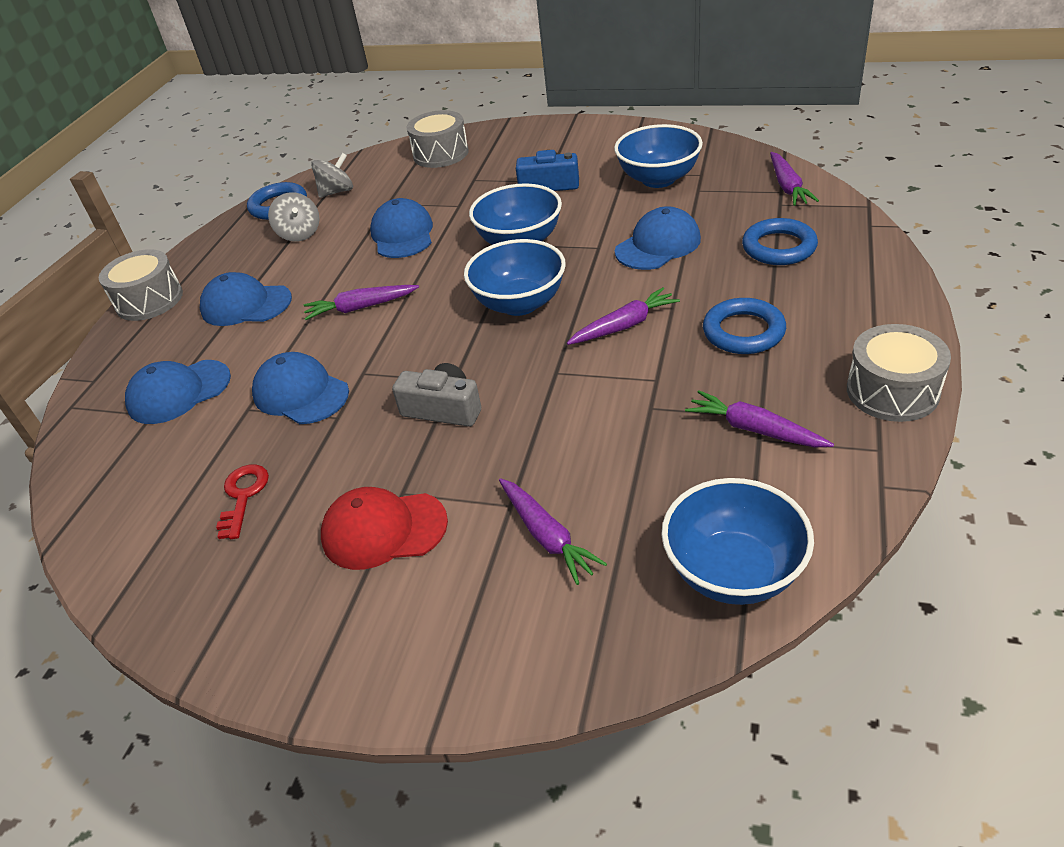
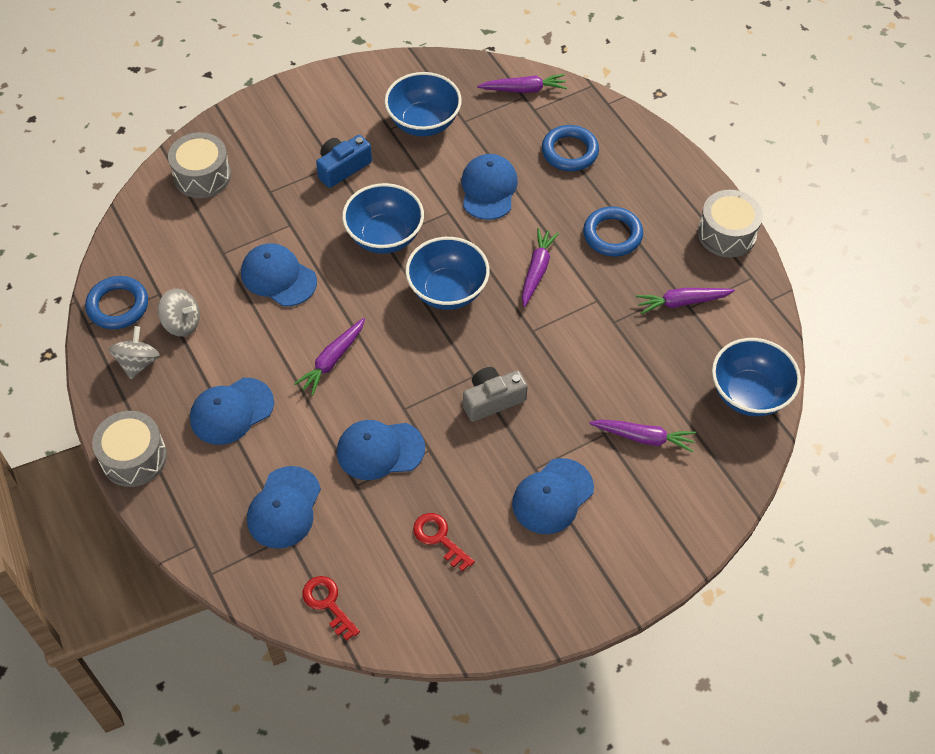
camera: 50 degrees left, 15 degrees up
grey spinning top [311,153,353,198] -> grey spinning top moved to [109,326,160,379]
red cap [321,487,448,570] -> blue cap [512,458,594,534]
purple carrot [770,152,819,206] -> purple carrot turned 45 degrees counterclockwise [477,74,567,93]
none -> red key [302,576,360,641]

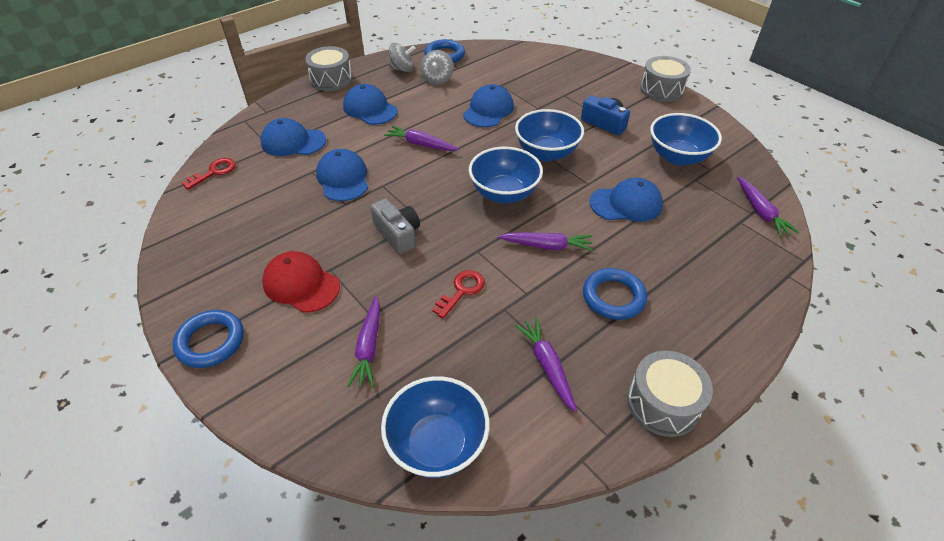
camera: 80 degrees right, 10 degrees down
grey drum [168,132,231,198] -> grey drum moved to [640,56,691,102]
red key [413,513,475,571] -> red key moved to [432,270,485,319]
blue cap [512,458,594,534] -> red cap [262,251,340,313]
blue ring [542,125,599,171] -> blue ring moved to [173,310,244,368]

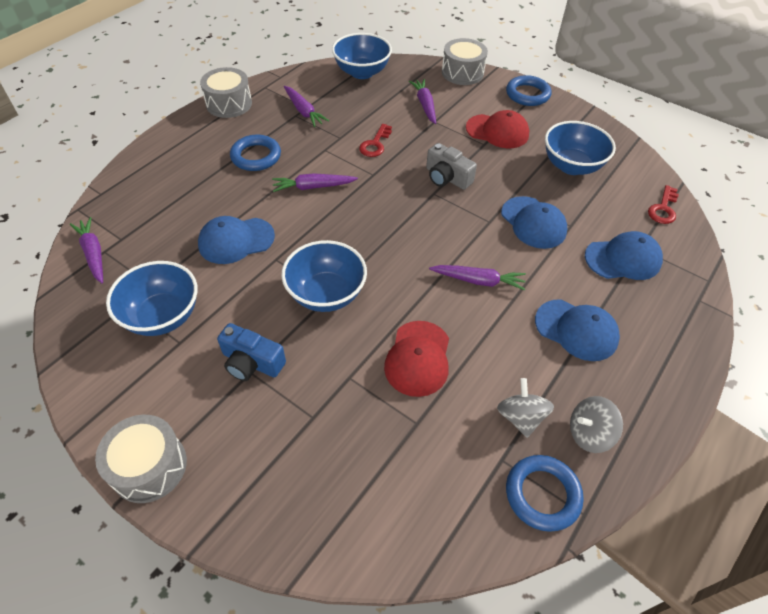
camera: 165 degrees right, 5 degrees up
grey drum [305,46,353,91] -> grey drum moved to [442,38,488,85]
blue cap [463,84,514,127] -> red cap [384,321,449,397]
blue bowl [469,147,543,203] -> blue bowl moved to [545,121,616,175]

